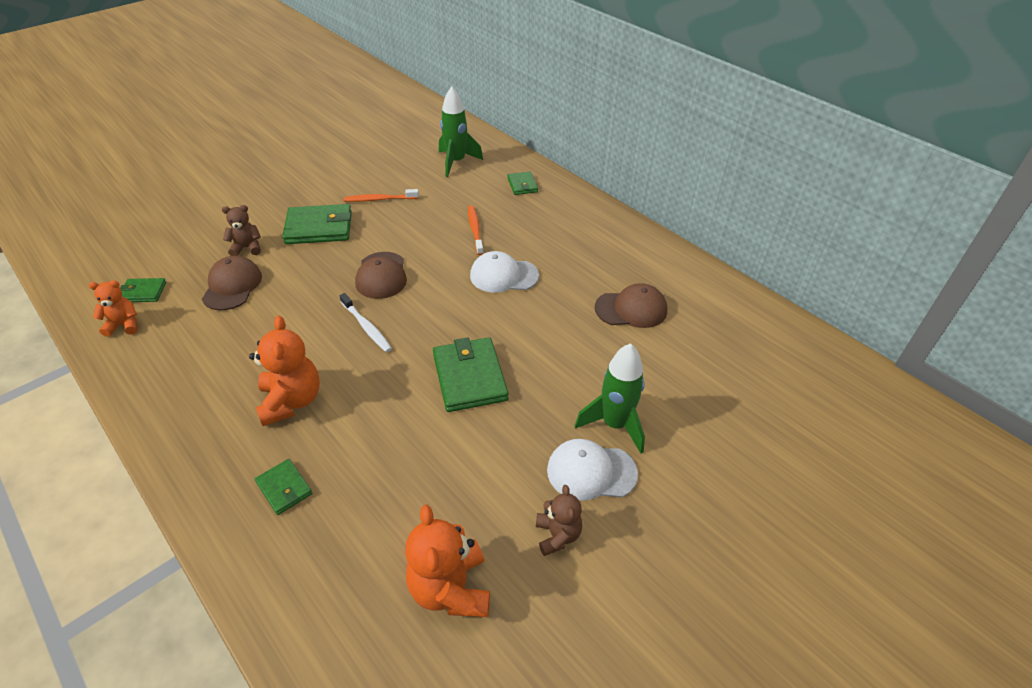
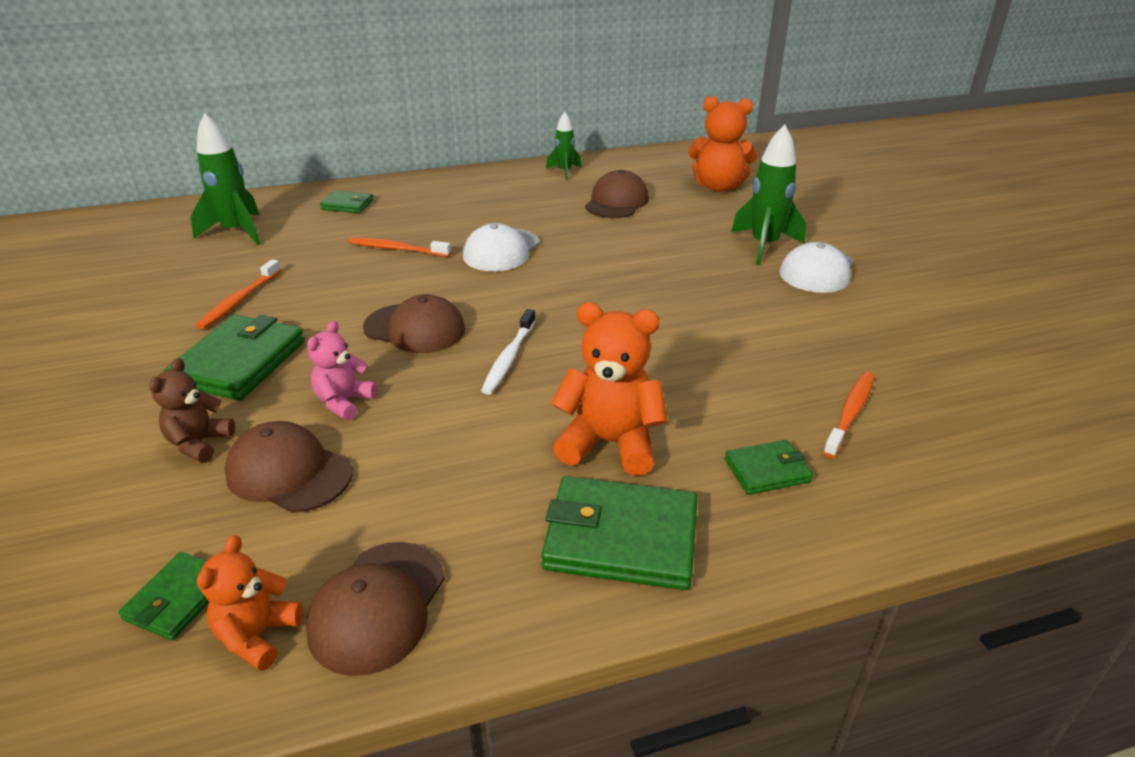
camera: 65 degrees left, 10 degrees down
white toothbrush [340,293,392,352] -> white toothbrush turned 120 degrees clockwise [481,309,536,395]
orange teddy bear [405,505,490,617] -> orange teddy bear moved to [688,96,758,192]
green wallet [433,337,509,412] -> green wallet moved to [541,476,698,590]
brown teddy bear [536,485,582,556] -> none
none -> brown cap [306,542,445,676]
none -> pink teddy bear [307,321,377,420]
none -> green rocket [546,111,582,180]
none -> orange toothbrush [823,372,875,458]

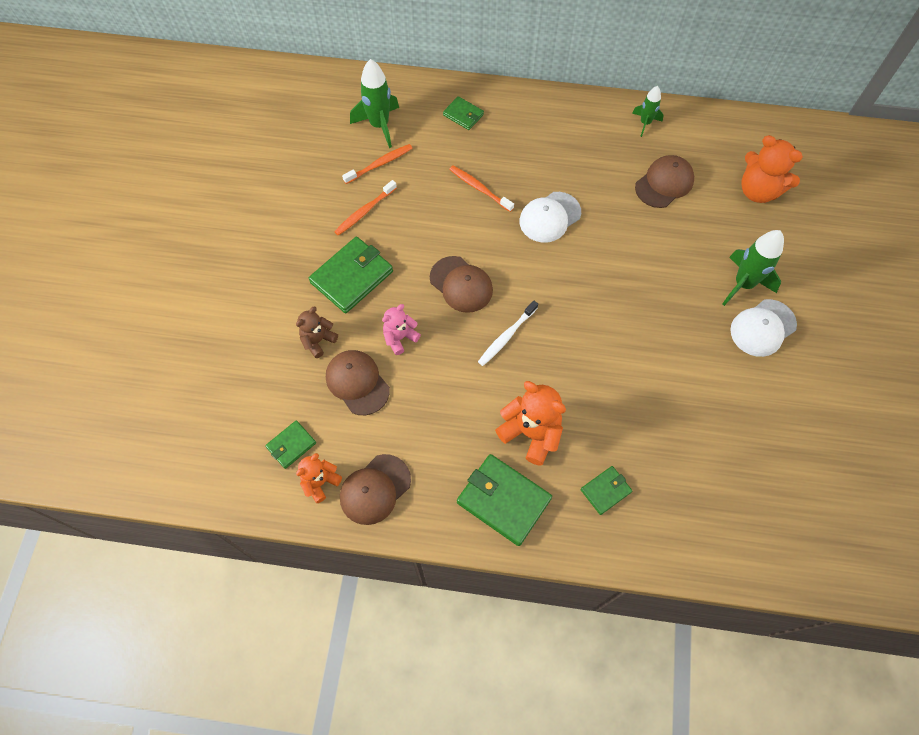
camera: 25 degrees right, 30 degrees up
green wallet [725,440,813,495] -> green wallet turned 45 degrees counterclockwise [581,466,632,515]
orange toothbrush [823,372,875,458] -> orange toothbrush moved to [342,144,412,184]

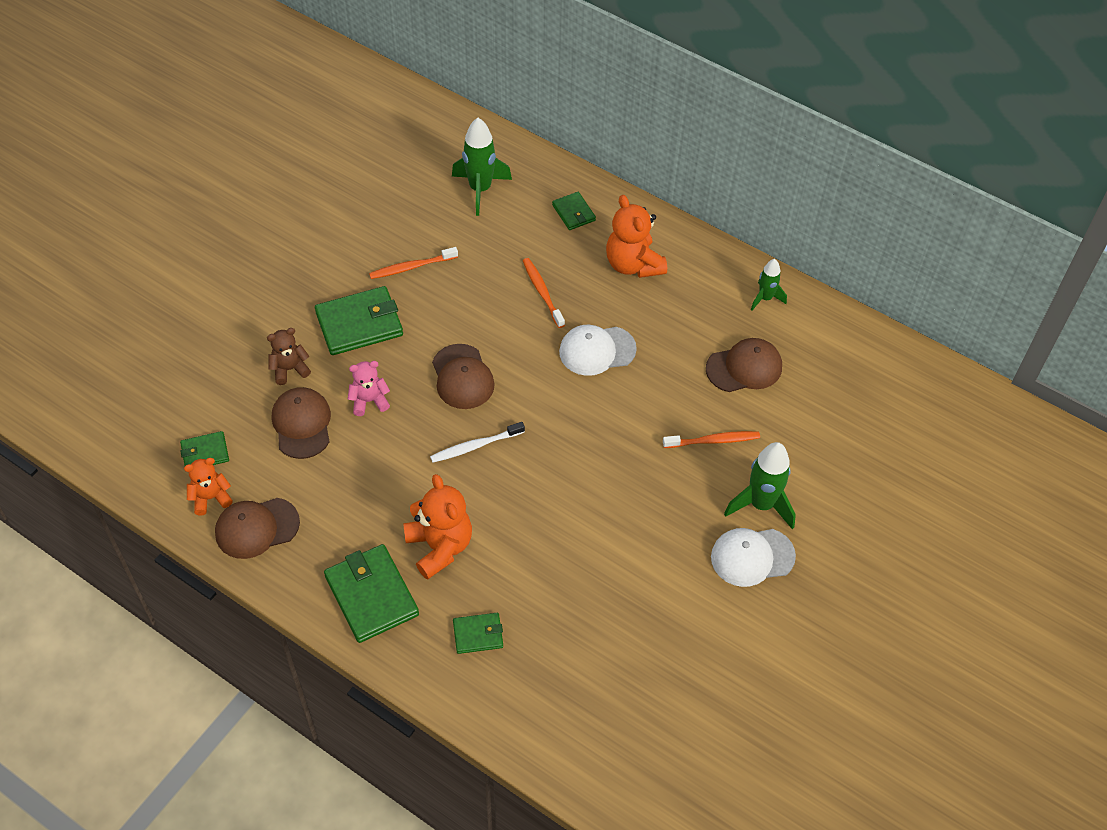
camera: 25 degrees right, 10 degrees down
orange toothbrush [342,144,412,184] -> orange toothbrush moved to [663,431,760,448]
orange teddy bear [742,135,803,203] -> orange teddy bear moved to [606,195,667,278]

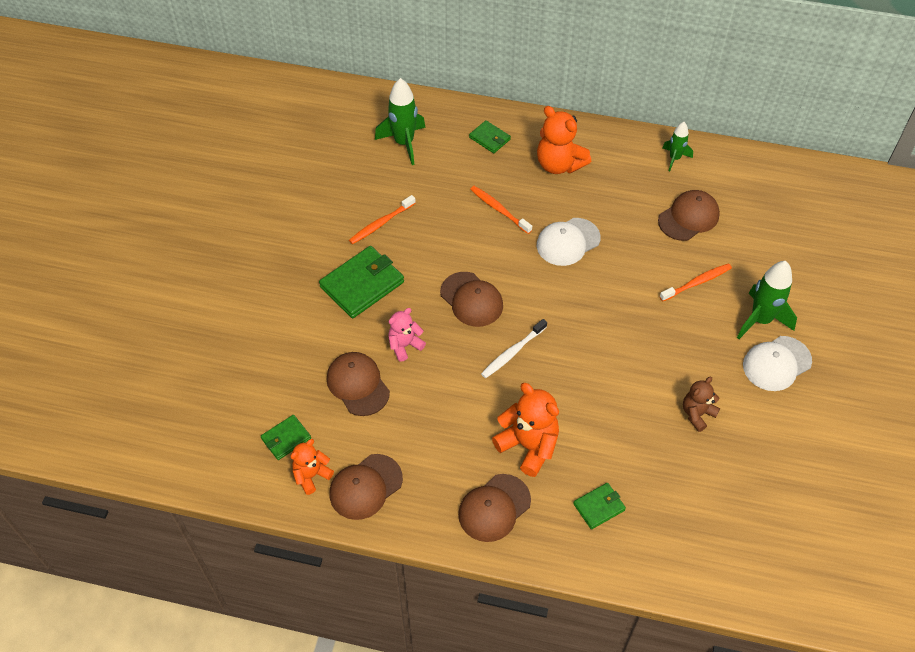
camera: 20 degrees left, 0 degrees up
brown teddy bear [267,328,311,385] -> brown teddy bear moved to [683,377,720,432]
green wallet [324,544,419,643] -> brown cap [458,474,531,542]

